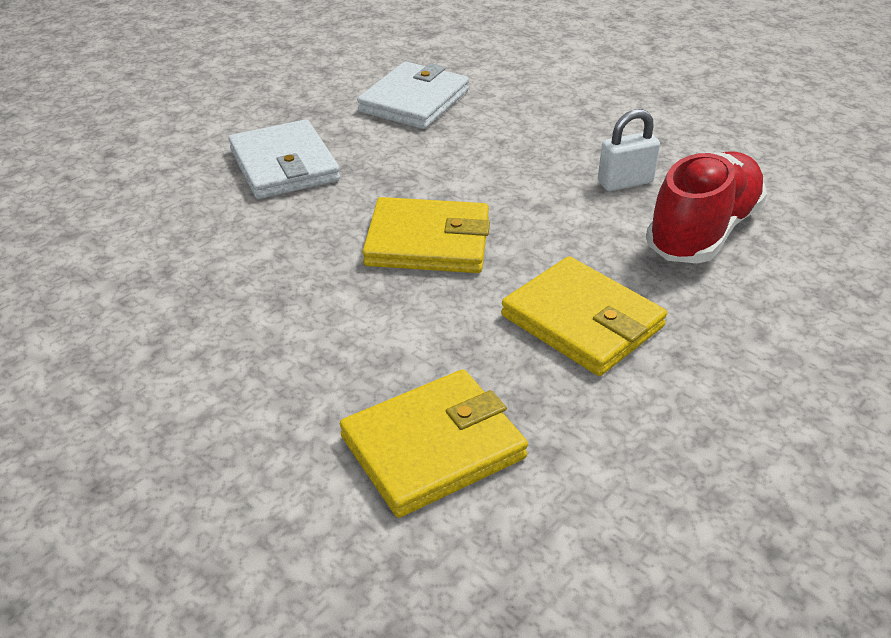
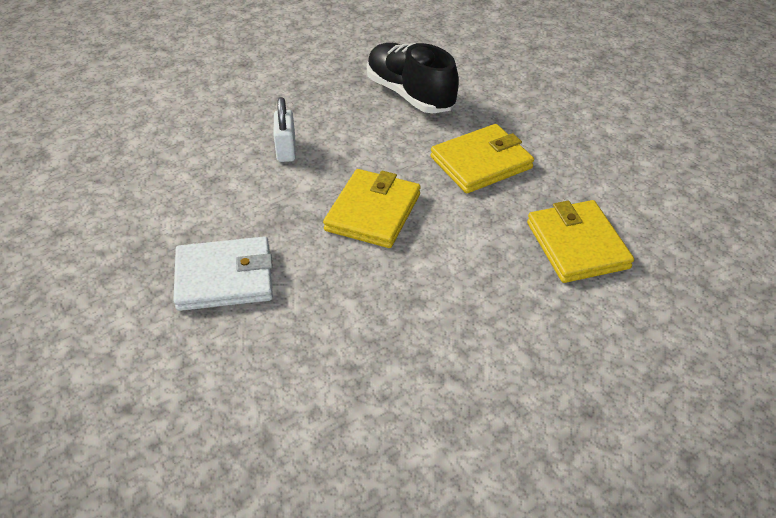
camera: 75 degrees left, 5 degrees up
white wallet [357,62,469,129] -> none
white padlock [598,109,660,191] -> white padlock moved to [273,97,296,162]
red shoe [646,151,767,263] -> black shoe [367,43,459,114]

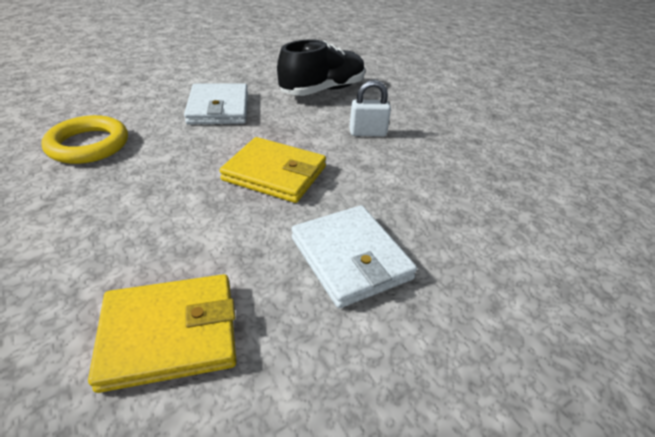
camera: 90 degrees right, 5 degrees down
black shoe [367,43,459,114] -> black shoe moved to [277,39,365,96]
yellow wallet [431,124,534,193] -> white wallet [291,205,417,308]
none -> yellow ring [41,115,128,164]

